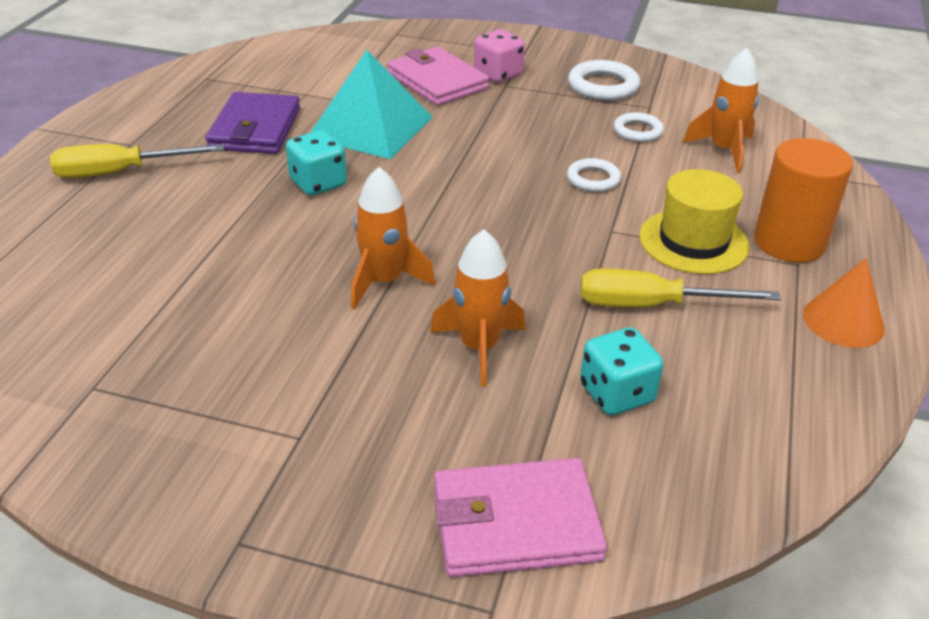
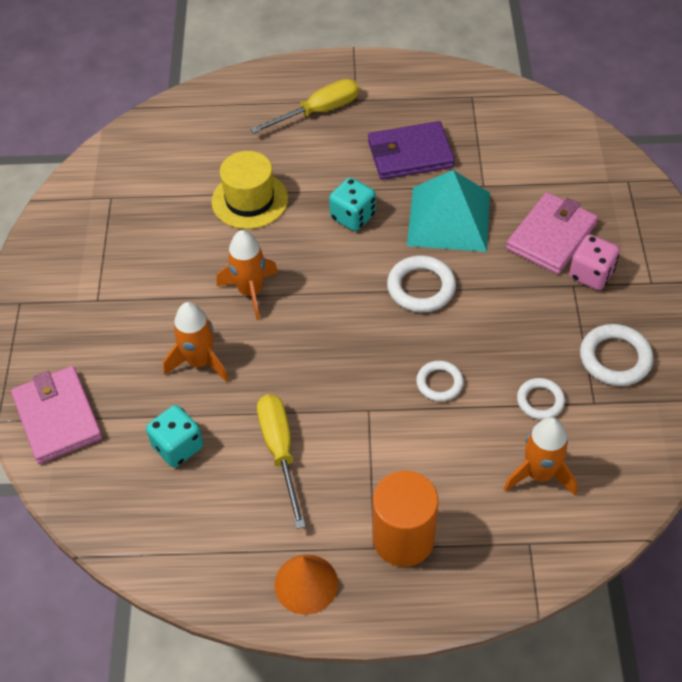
camera: 75 degrees right, 15 degrees up
yellow screwdriver [50,144,224,178] -> yellow screwdriver turned 90 degrees clockwise [250,79,359,134]
yellow hat [639,169,750,274] -> yellow hat moved to [211,151,288,229]
none -> white ring [387,255,456,312]

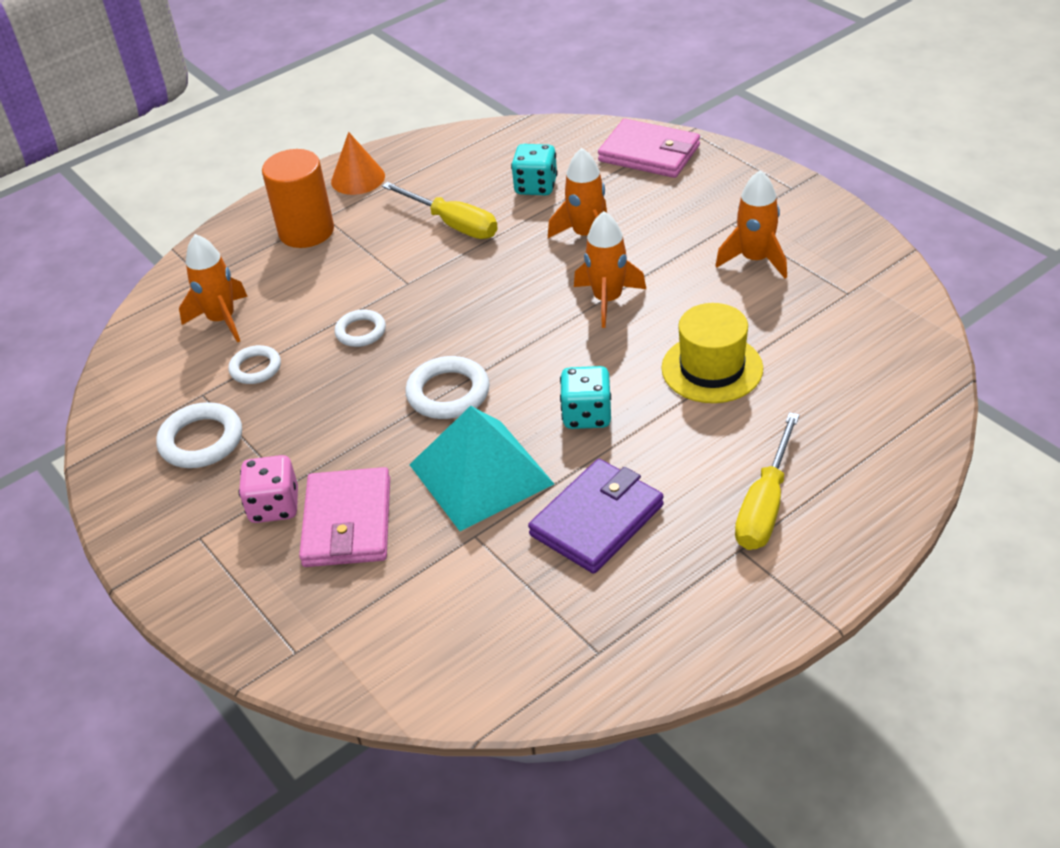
camera: 145 degrees right, 10 degrees down
none -> orange rocket [715,170,787,278]

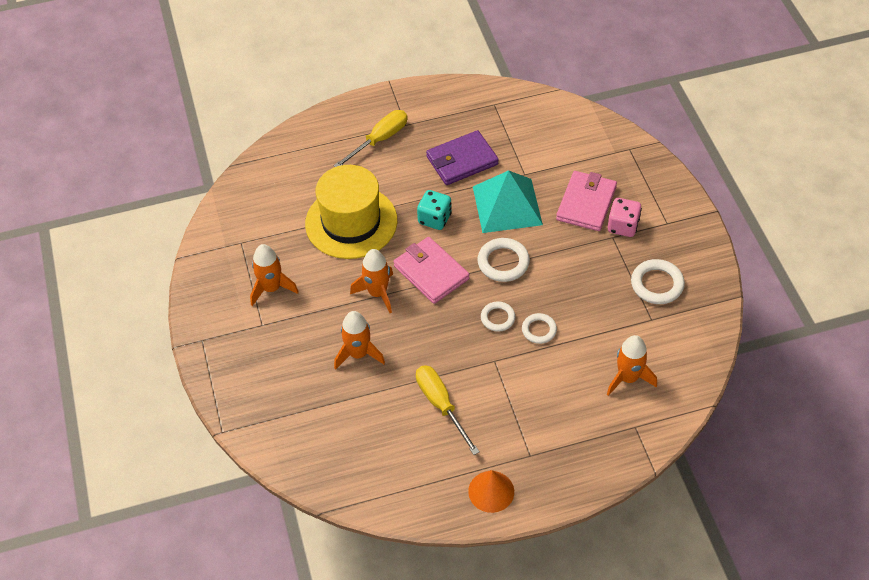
camera: 160 degrees left, 10 degrees up
white ring [228,345,281,384] -> white ring moved to [481,301,515,332]
orange cylinder [262,149,334,248] -> none
turquoise dice [511,144,558,195] -> none
pink wallet [598,119,700,178] -> pink wallet moved to [393,237,469,304]
yellow hat [661,303,763,403] -> yellow hat [305,165,397,259], size x1.53

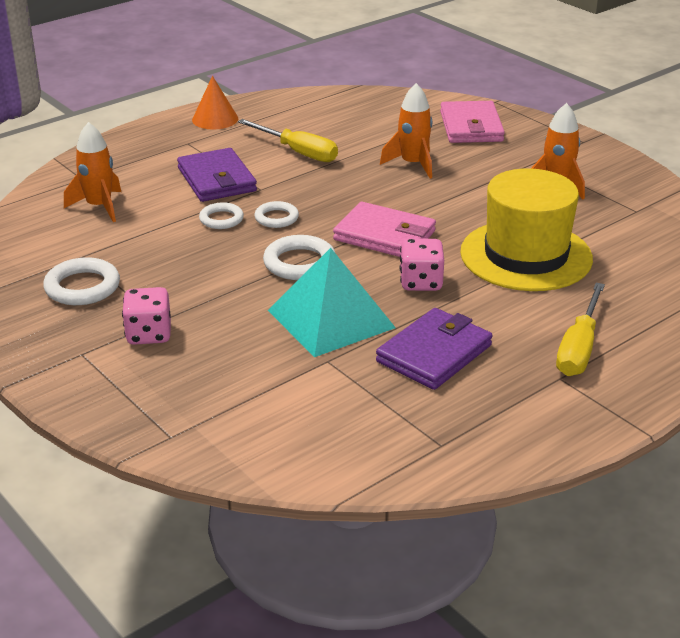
camera: 155 degrees right, 20 degrees down
orange rocket [350,249,393,313] -> none
turquoise dice [417,190,452,230] -> pink dice [400,239,444,291]
pink wallet [556,171,617,231] -> pink wallet moved to [440,101,505,143]
none -> purple wallet [177,148,257,202]

